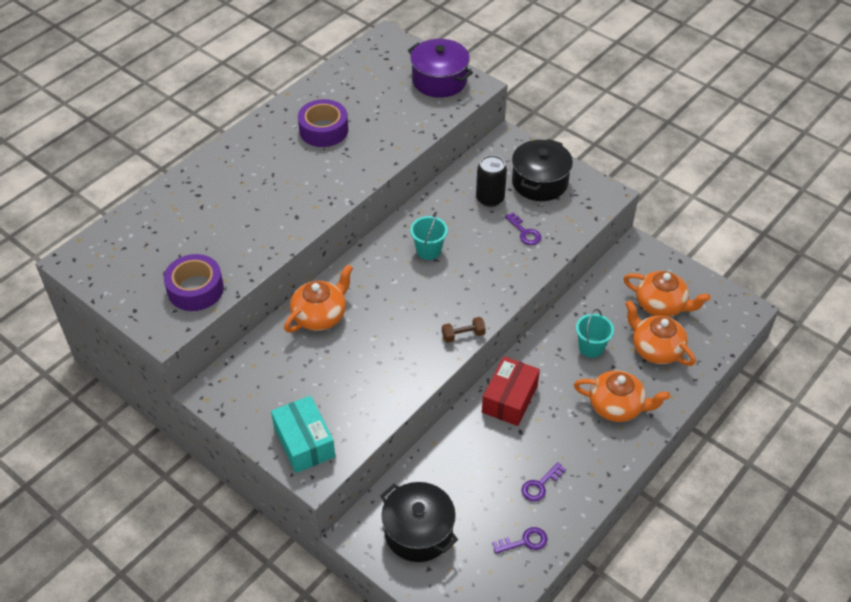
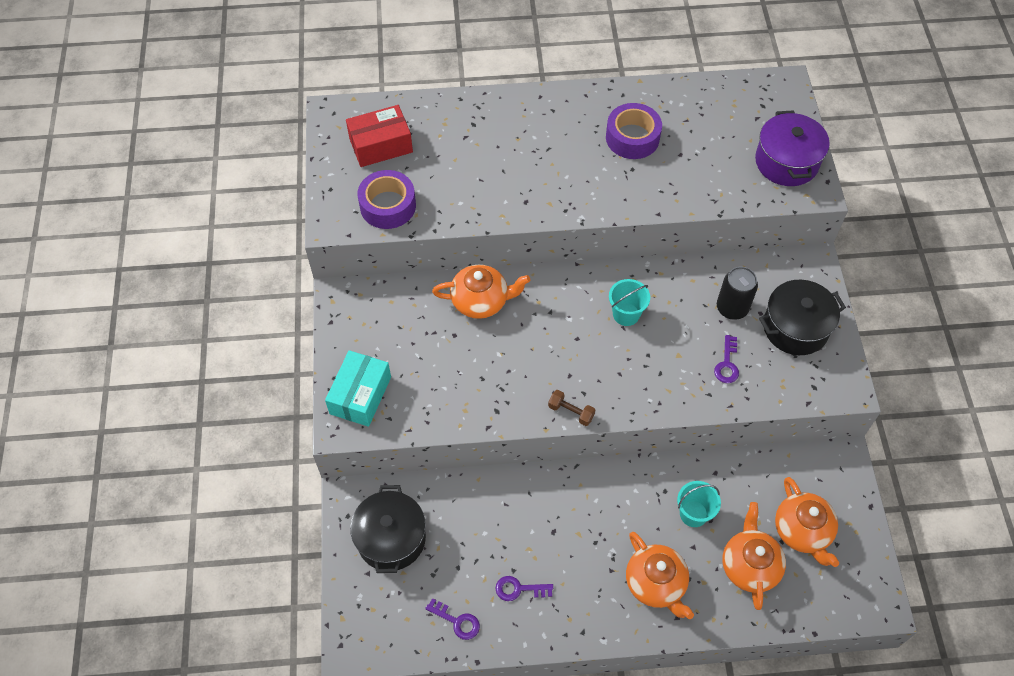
camera: 45 degrees right, 10 degrees up
red box [482,356,540,426] -> red box moved to [346,105,413,167]

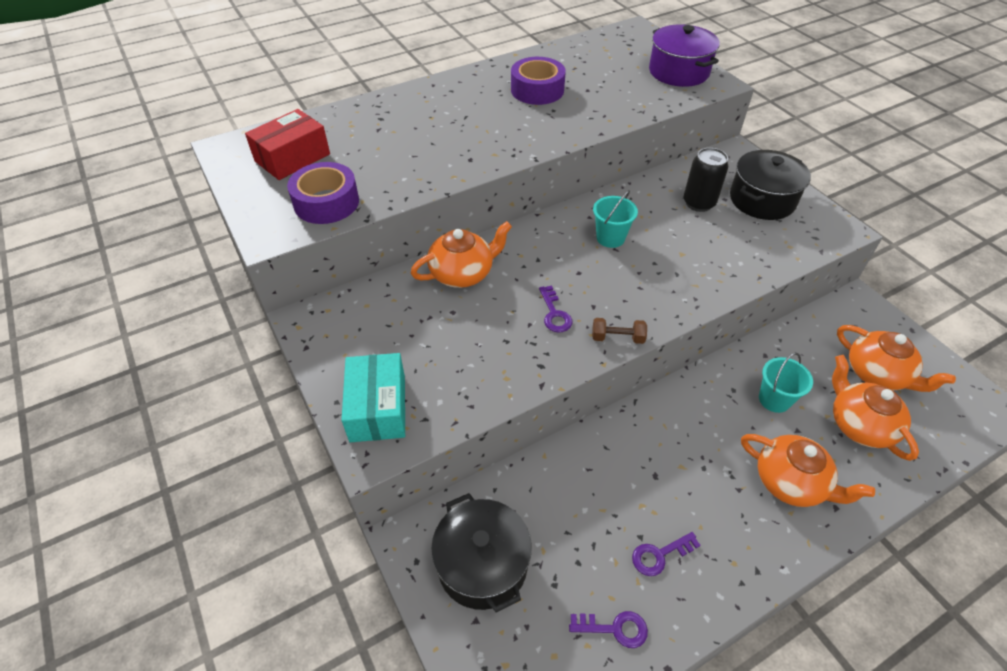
camera: 25 degrees left, 10 degrees down
purple key [714,335,739,383] -> purple key moved to [539,285,572,333]

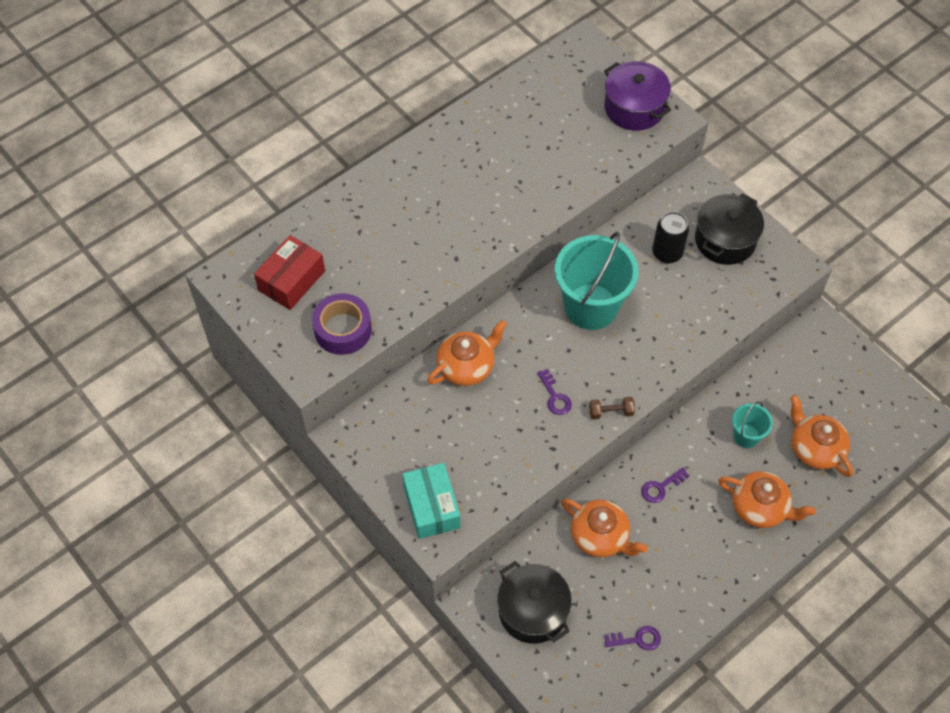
camera: 10 degrees left, 10 degrees up
purple tape [511,57,566,105] -> none
turquoise bucket [593,190,638,248] -> turquoise bucket [555,232,639,330], size x2.05
purple key [632,532,701,576] -> purple key moved to [641,467,689,503]
orange teapot [837,325,956,392] -> orange teapot moved to [561,499,647,558]

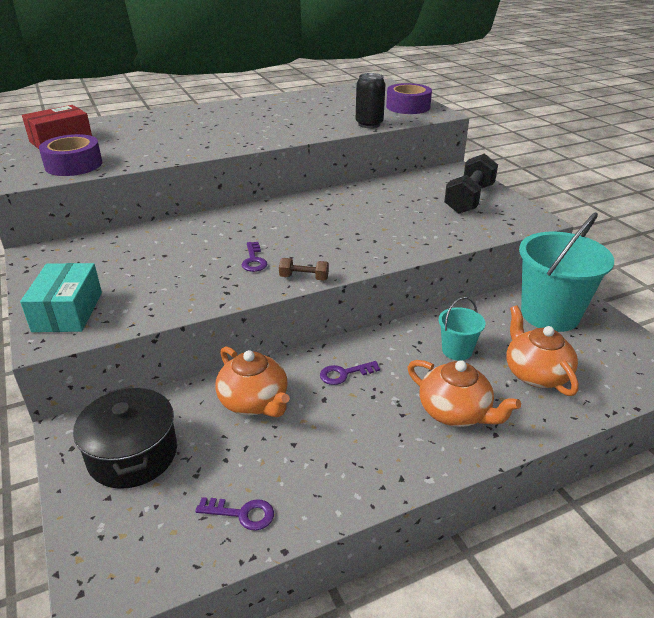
camera: 15 degrees right, 25 degrees down
orange teapot [427,320,507,386] -> none
turquoise bucket [555,232,639,330] -> turquoise bucket moved to [519,212,614,332]
purple pot [604,61,671,131] -> purple tape [386,83,432,114]
black can [652,212,689,263] -> black can moved to [356,73,386,128]
black pot [695,193,764,265] -> black dumbbell [444,153,498,214]

